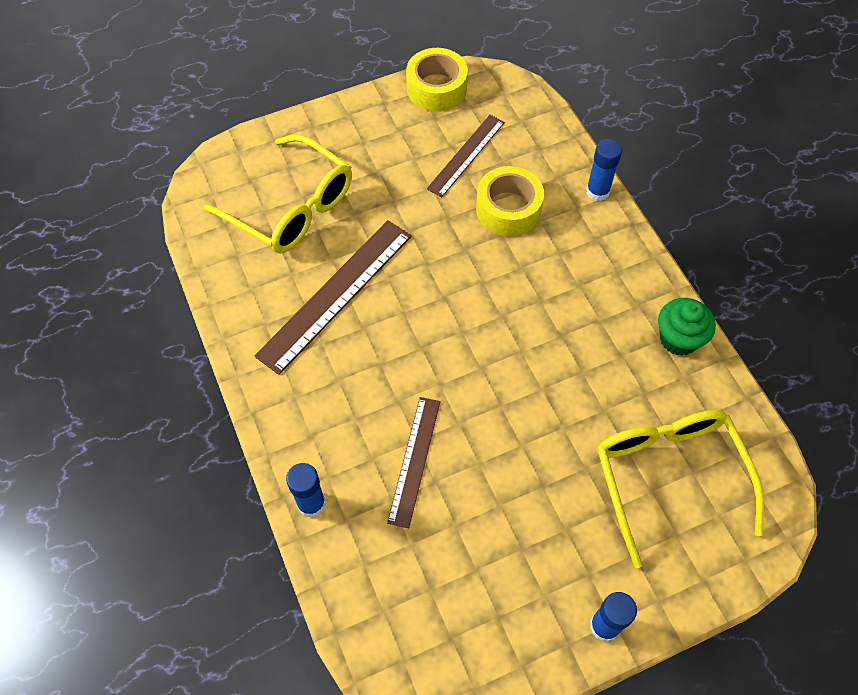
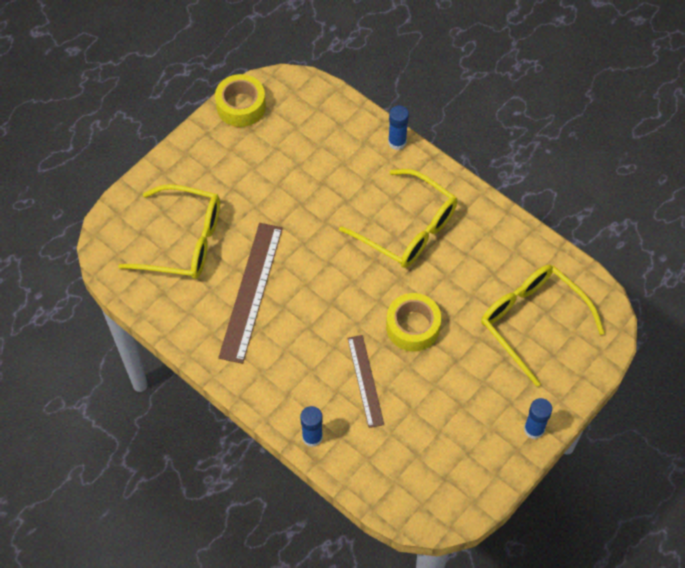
camera: 25 degrees left, 0 degrees up
brown ruler [427,115,505,197] -> none
yellow tape [476,166,544,236] -> yellow tape moved to [386,293,441,351]
green cupcake [658,298,716,356] -> none
none -> yellow glasses [339,169,457,268]

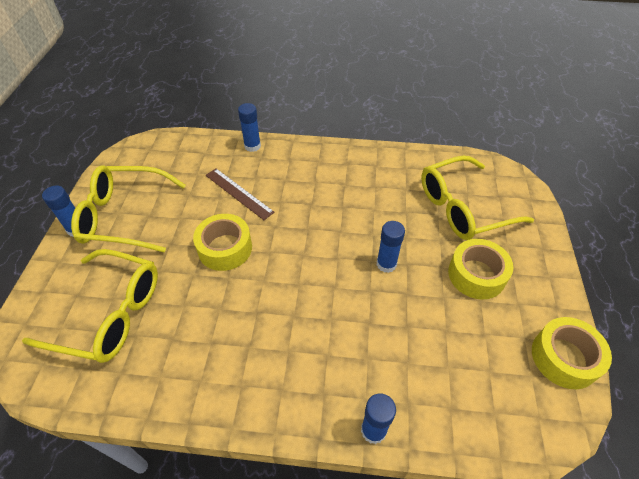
camera: 145 degrees right, 10 degrees down
brown ruler [218,223,283,364] -> none
yellow glasses [339,169,457,268] -> yellow glasses moved to [71,165,186,253]
none -> blue glue stick [377,221,405,273]
none -> yellow tape [448,239,513,300]

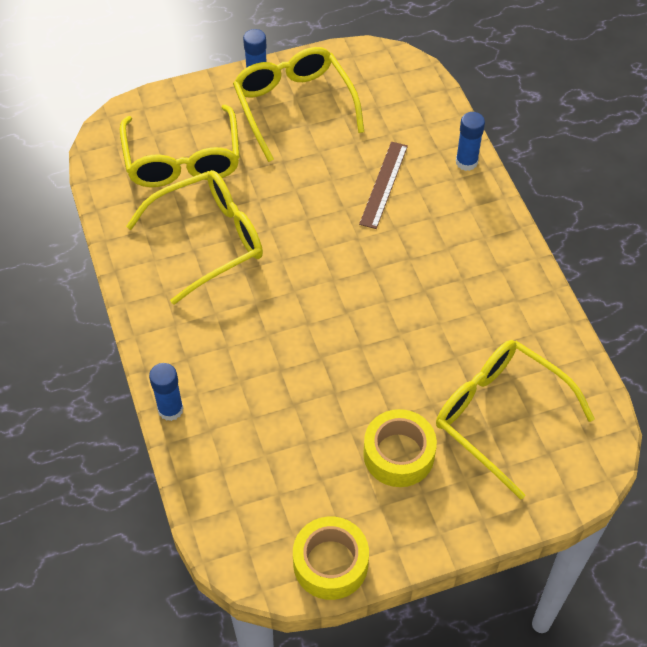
camera: 65 degrees right, 5 degrees up
yellow tape [193,214,252,271] -> none
blue glue stick [377,221,405,273] -> none
none -> yellow glasses [126,170,263,305]

